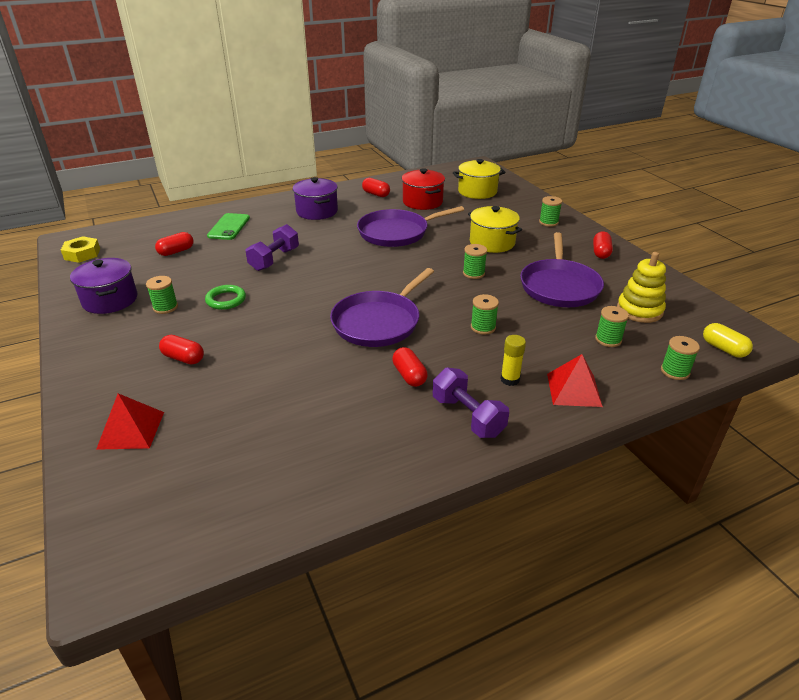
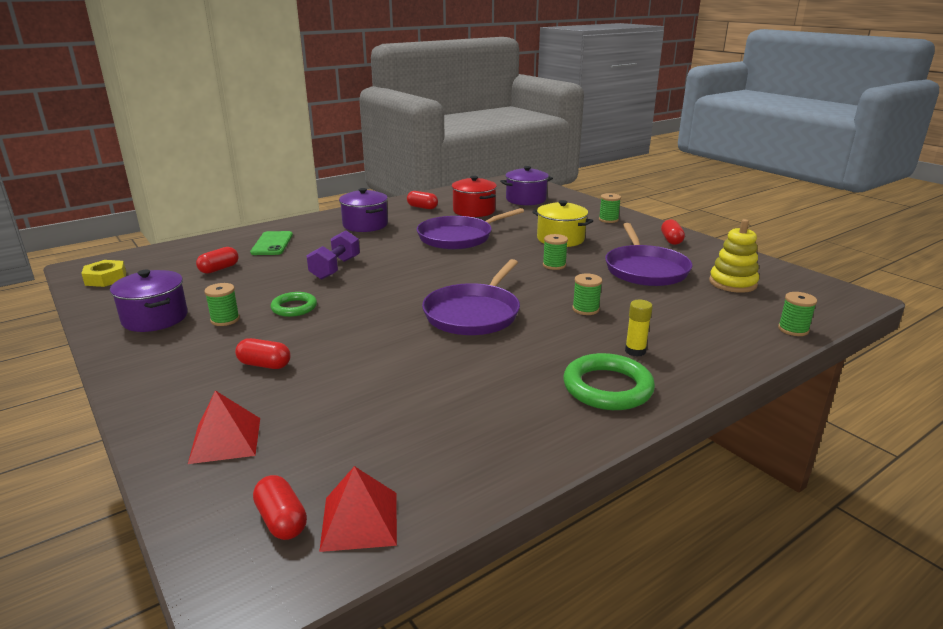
camera: 10 degrees left, 10 degrees down
red capsule [392,347,428,387] -> red capsule moved to [253,475,307,540]
purple dumbbell [433,368,509,438] -> green ring [563,353,655,410]
yellow pot [453,159,506,199] -> purple pot [500,166,553,205]
red pyramid [547,354,603,407] -> red pyramid moved to [319,466,397,552]
green spool [595,306,629,347] -> none
yellow capsule [703,323,753,358] -> none

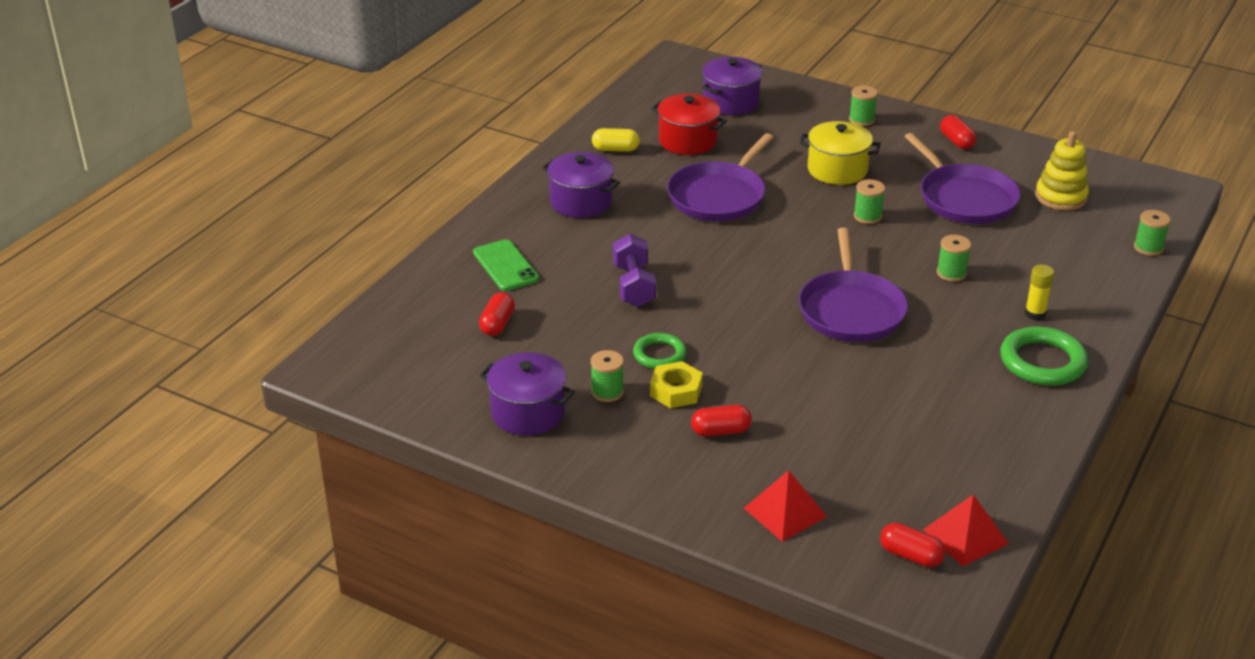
camera: 25 degrees left, 10 degrees up
yellow nut [81,260,126,287] -> yellow nut moved to [650,361,703,408]
red capsule [407,191,438,209] -> yellow capsule [592,128,640,152]

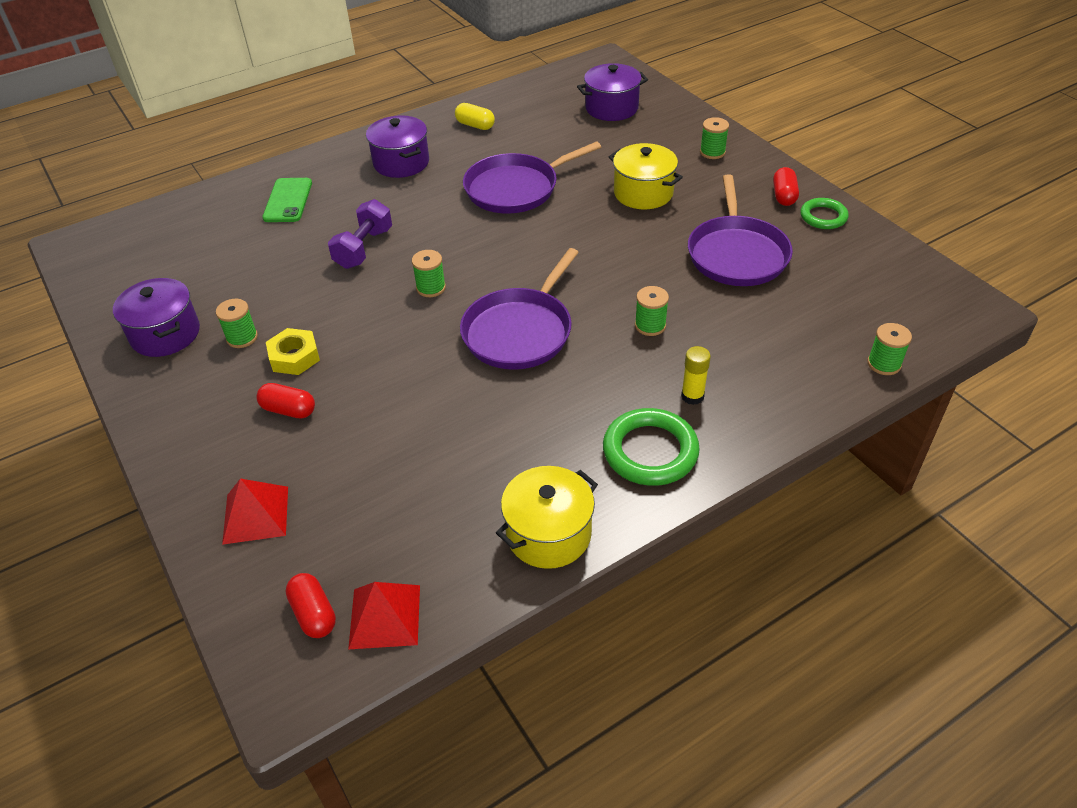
camera: 30 degrees right, 10 degrees up
red capsule [479,292,515,336] -> none
green ring [633,333,687,369] -> green ring moved to [800,198,849,229]
red pot [651,94,727,155] -> none
green spool [854,179,885,224] -> green spool moved to [412,250,446,297]
yellow stacking toy [1035,131,1089,210] -> none
none -> yellow pot [496,466,598,569]

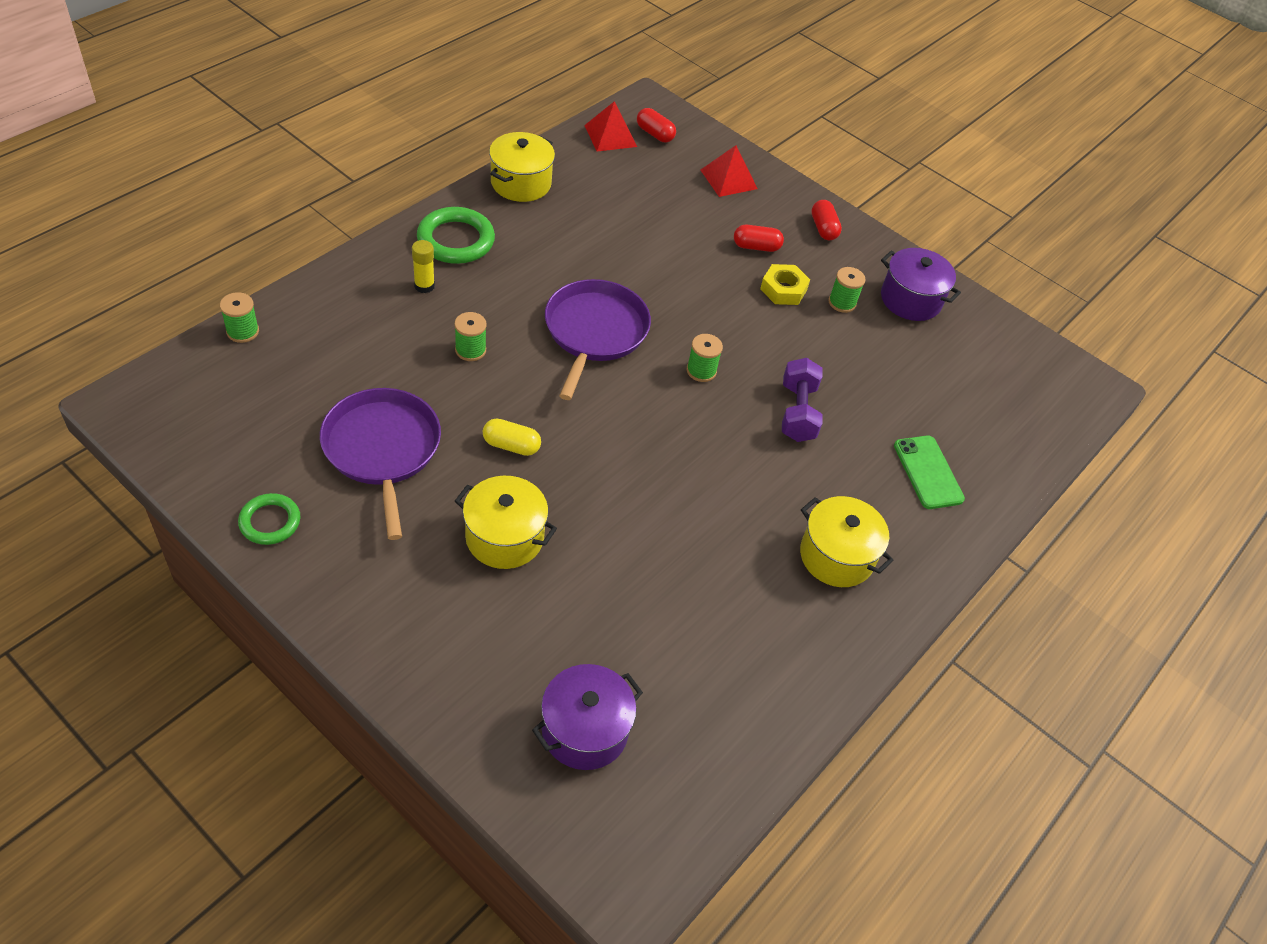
camera: 155 degrees right, 5 degrees up
purple pot [366,115,429,178] -> yellow pot [800,496,894,587]
yellow capsule [455,103,495,130] -> yellow capsule moved to [483,418,541,456]
purple pan [463,141,601,214] -> none
green spool [700,117,729,159] -> none
red capsule [773,167,799,206] -> red capsule moved to [811,200,842,241]

